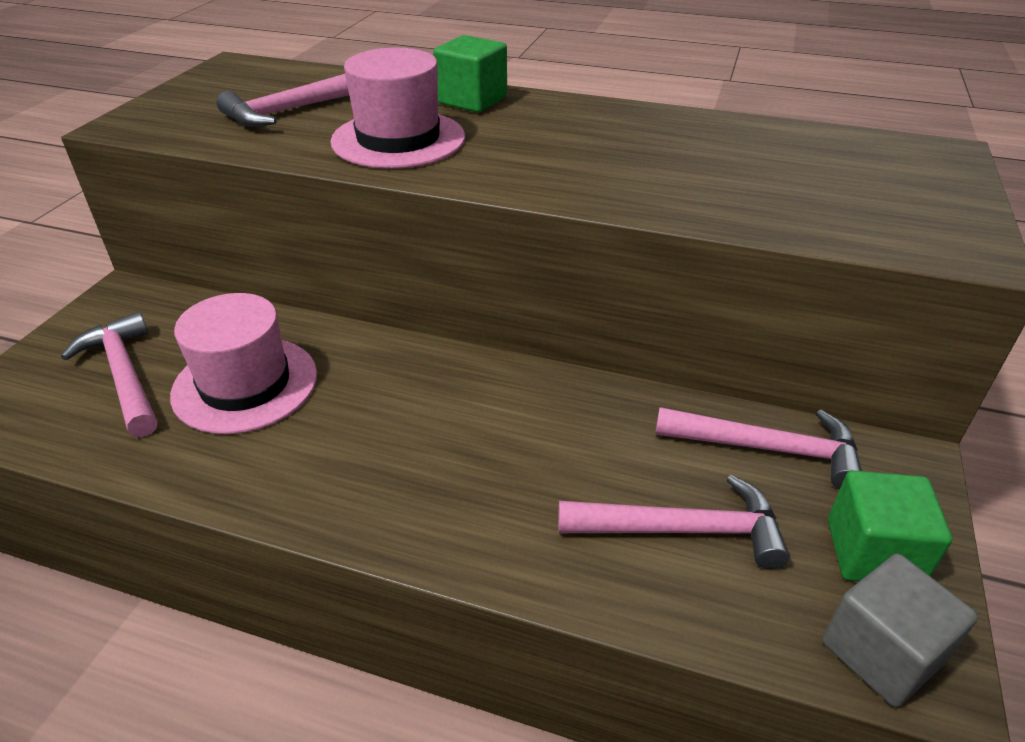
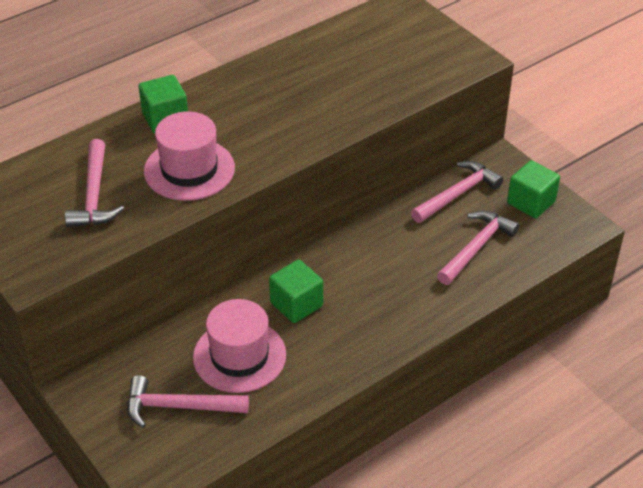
camera: 55 degrees left, 5 degrees up
grey cube [822,554,978,707] -> none
none -> green cube [269,259,323,323]

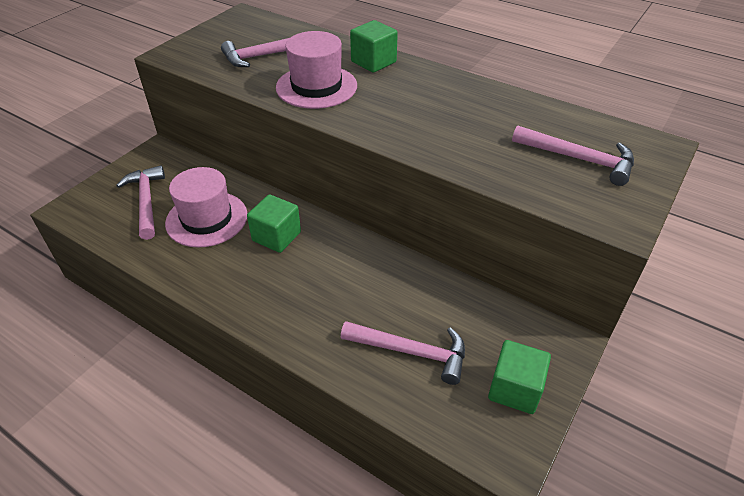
camera: 70 degrees right, 0 degrees up
pink hammer [411,161,503,223] -> pink hammer moved to [512,125,634,186]

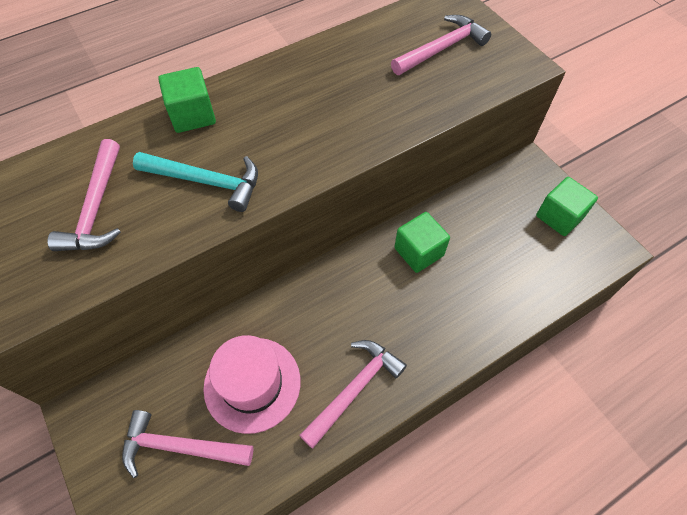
camera: 65 degrees left, 15 degrees up
green cube [247,194,301,253] -> green cube moved to [395,212,450,273]
pink hat [276,31,357,109] -> turquoise hammer [133,152,258,212]
pink hammer [341,321,465,385] -> pink hammer moved to [299,340,407,449]

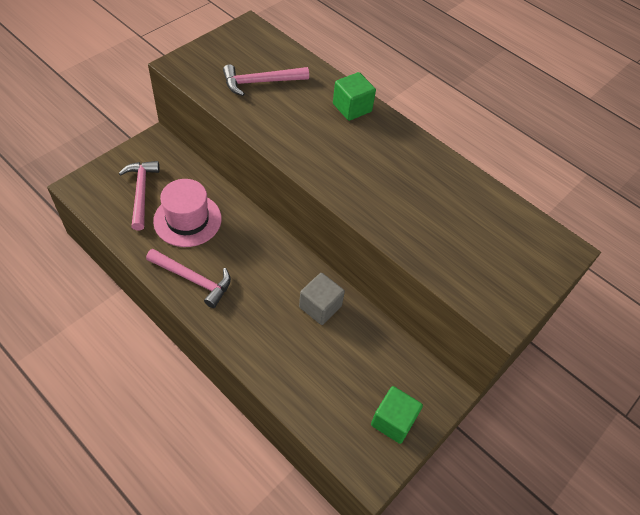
camera: 70 degrees right, 5 degrees down
turquoise hammer [133,152,258,212] -> none
pink hammer [391,15,491,75] -> none
green cube [395,212,450,273] -> grey cube [299,273,345,325]

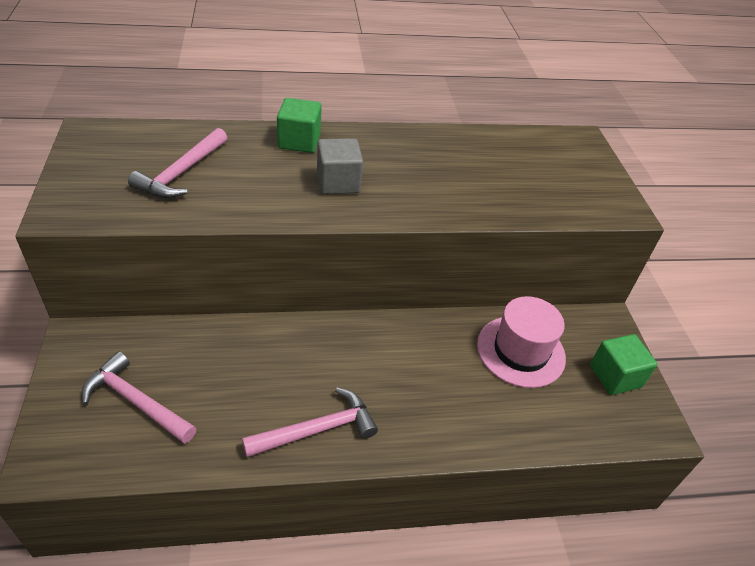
camera: 50 degrees left, 10 degrees down
pink hat [153,179,222,247] -> pink hat moved to [477,296,566,388]
grey cube [299,273,345,325] -> grey cube moved to [317,138,363,194]

